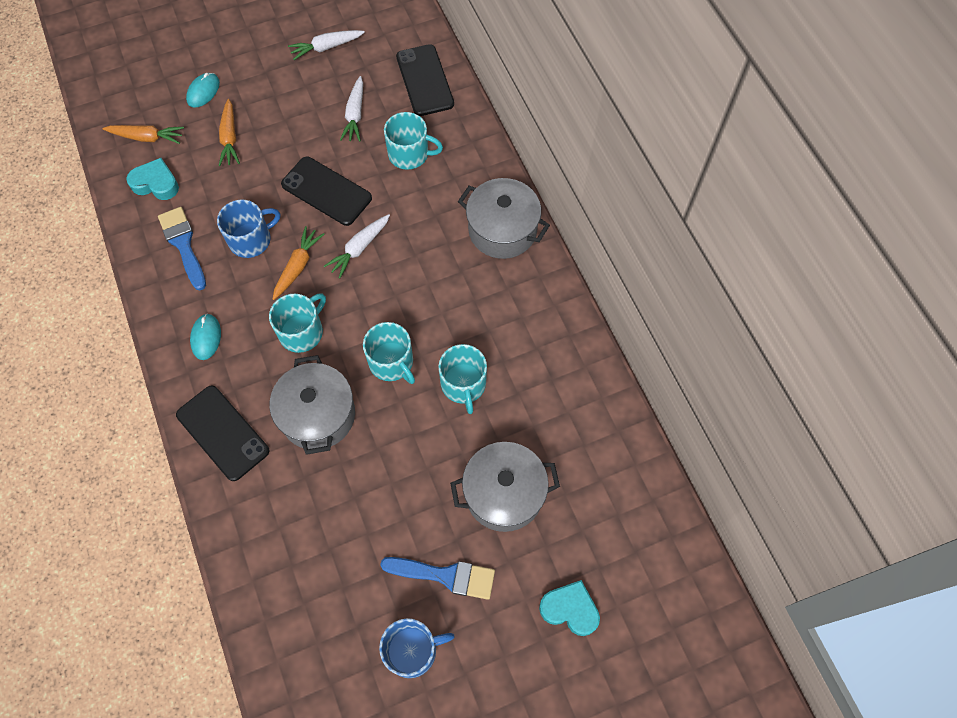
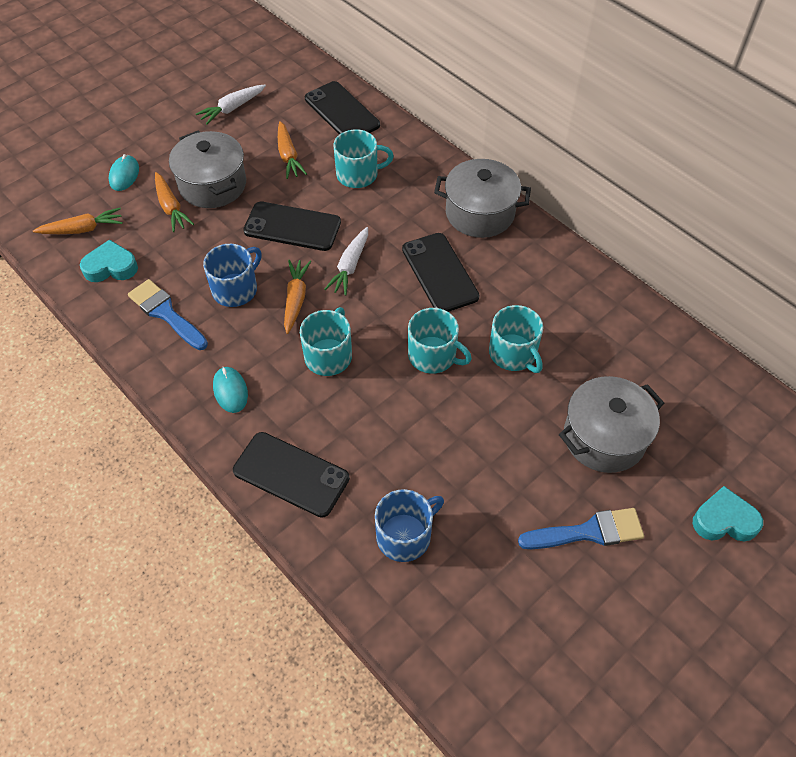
camera: 20 degrees left, 10 degrees down
grey pot [270,355,355,455] -> grey pot moved to [169,130,246,208]
white carrot [340,76,363,142] -> orange carrot [278,121,307,179]
blue mug [379,618,455,678] -> blue mug moved to [375,489,444,562]
none -> black phone [402,233,479,312]

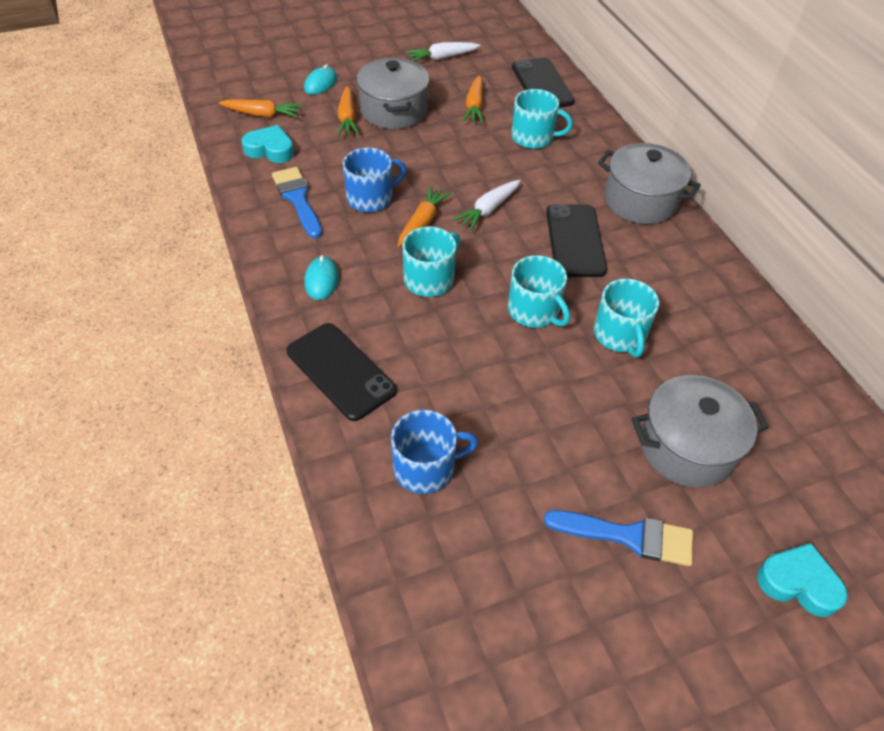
camera: 20 degrees right, 5 degrees down
black phone [243,201,341,251] -> none

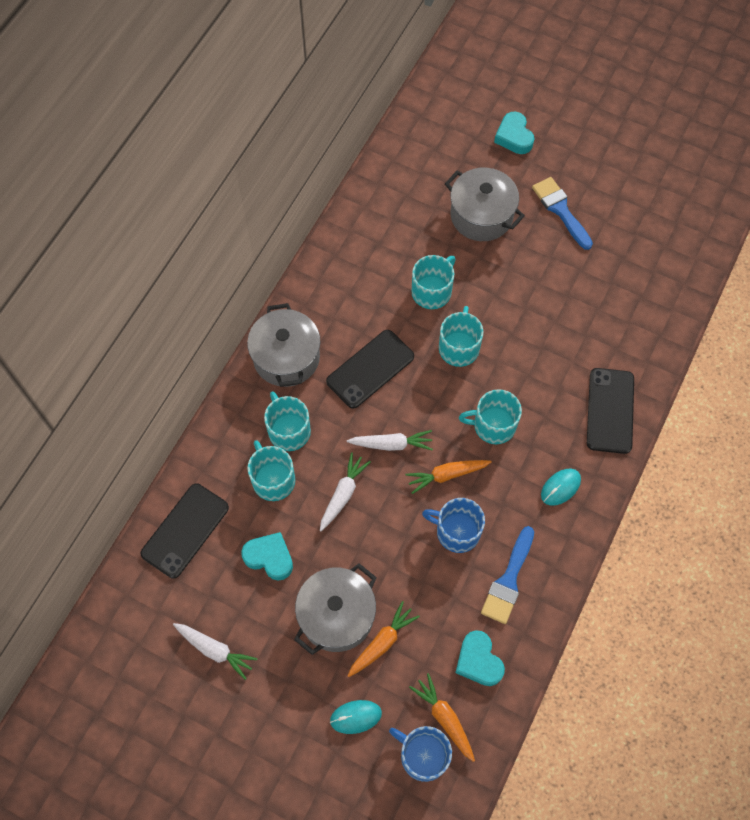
camera: 130 degrees left, 15 degrees up
blue mug [391,410,478,494] -> blue mug moved to [389,726,452,782]
orange carrot [462,75,484,123] -> turquoise heart [241,532,293,581]
none -> turquoise mug [264,391,311,451]
none -> white carrot [320,452,371,531]

